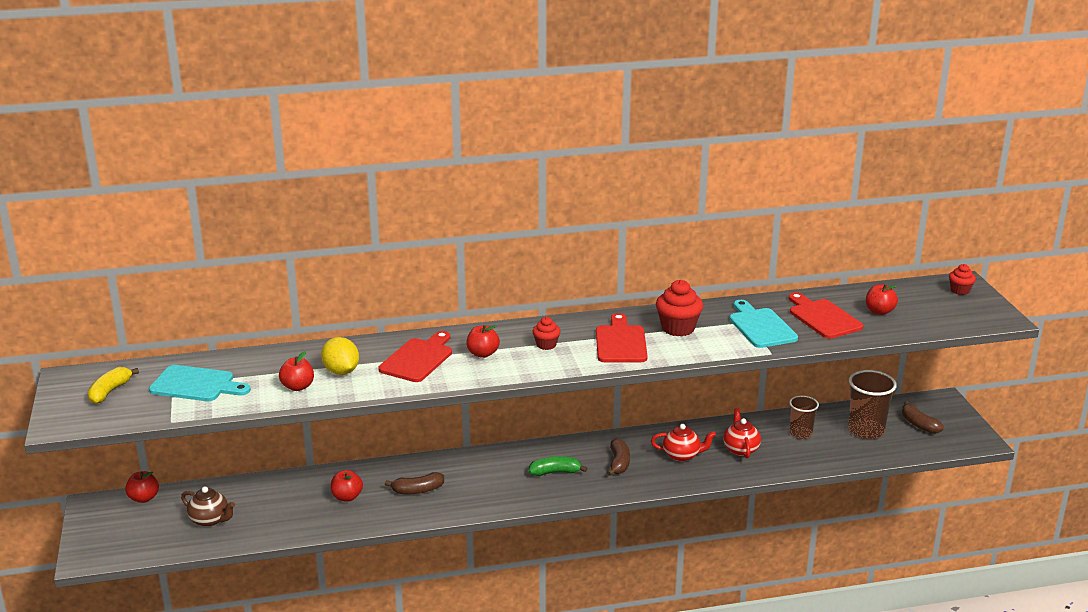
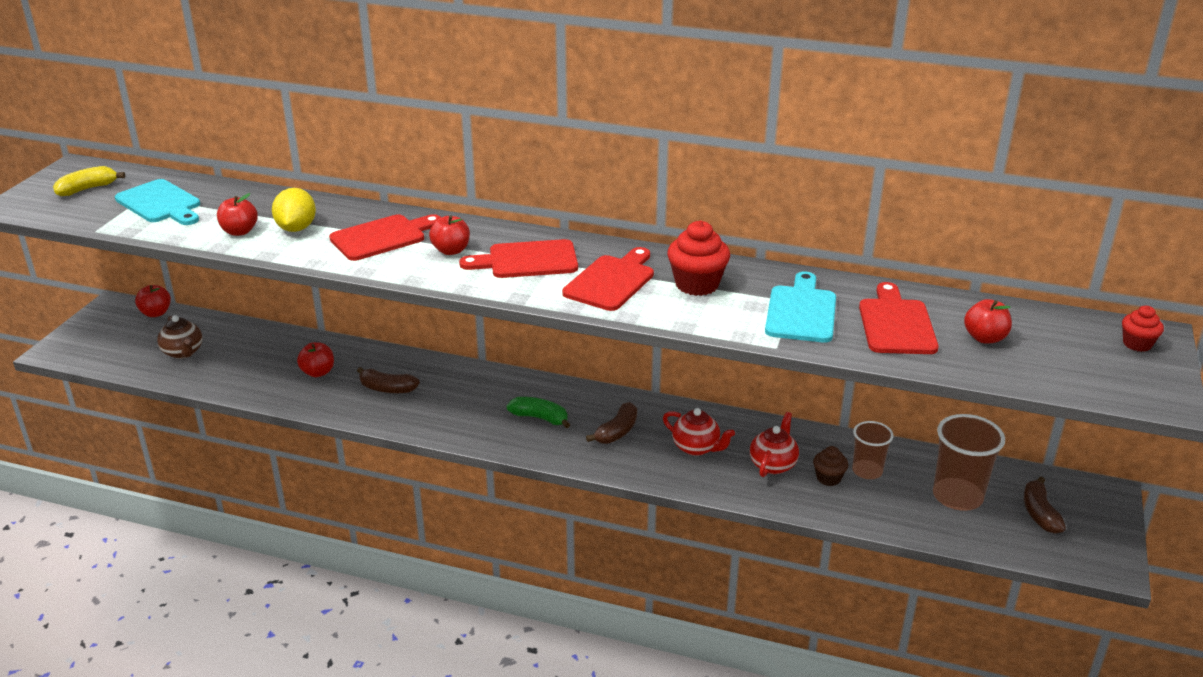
camera: 30 degrees right, 5 degrees up
red cupcake [533,317,560,350] -> red cutting board [459,239,578,278]
none -> brown cupcake [813,446,848,486]

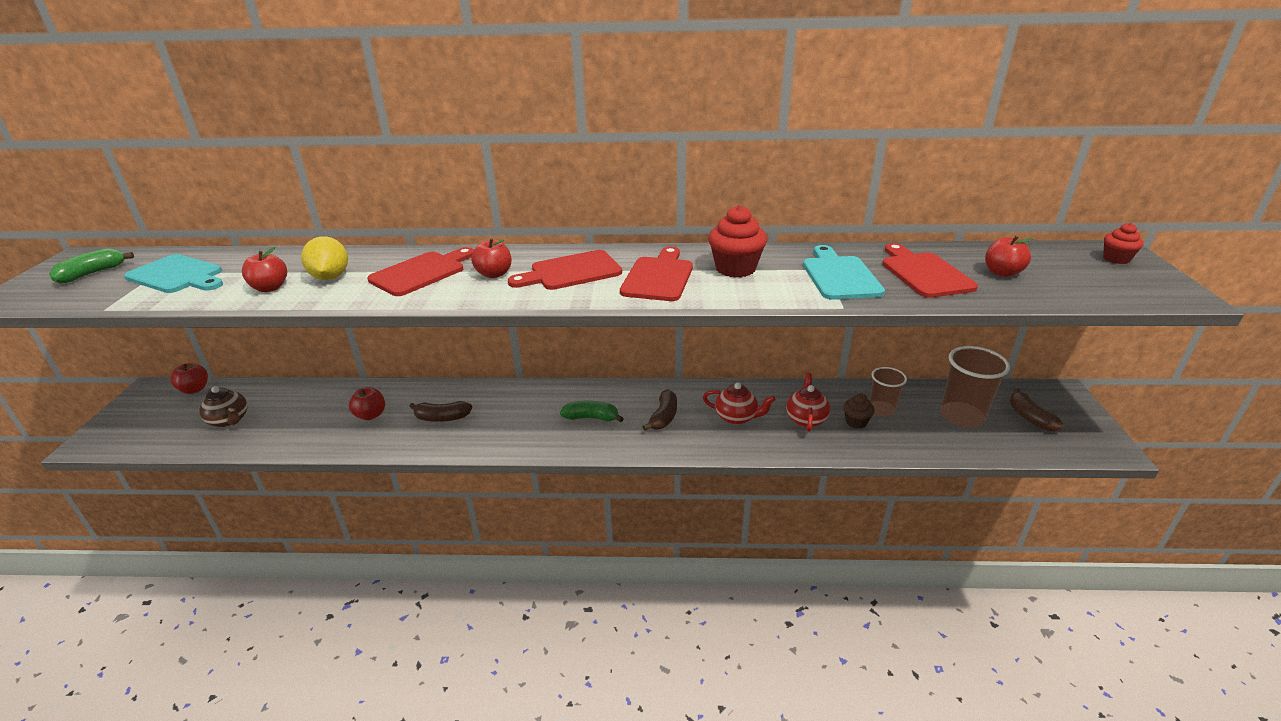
camera: 15 degrees left, 0 degrees up
yellow banana [53,166,125,196] -> green banana [49,248,134,284]

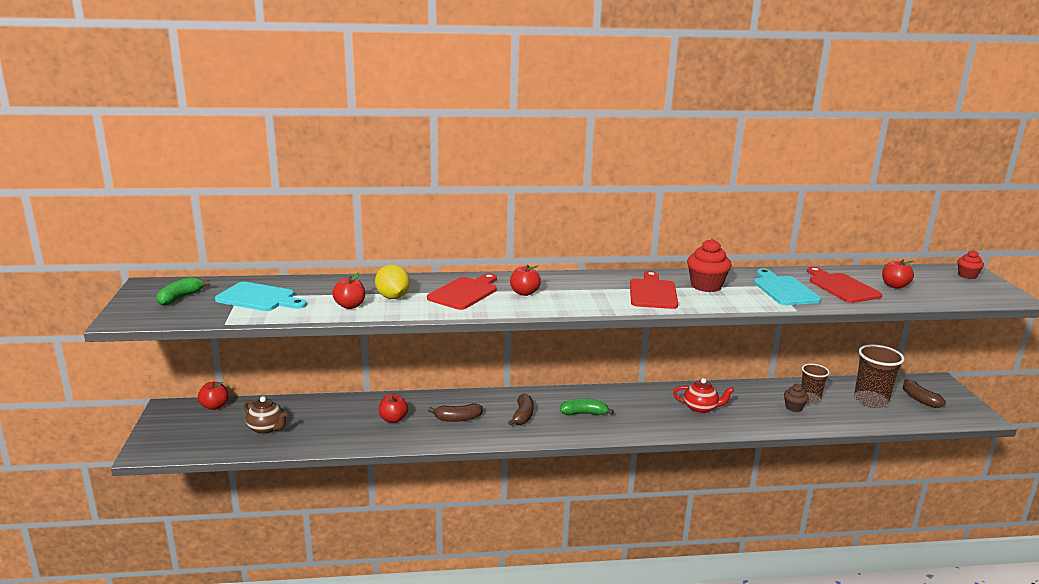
camera: 10 degrees left, 10 degrees down
red cutting board [508,250,622,290] -> none
brown banana [642,389,677,431] -> brown banana moved to [508,394,534,426]
red teapot [786,373,830,432] -> none

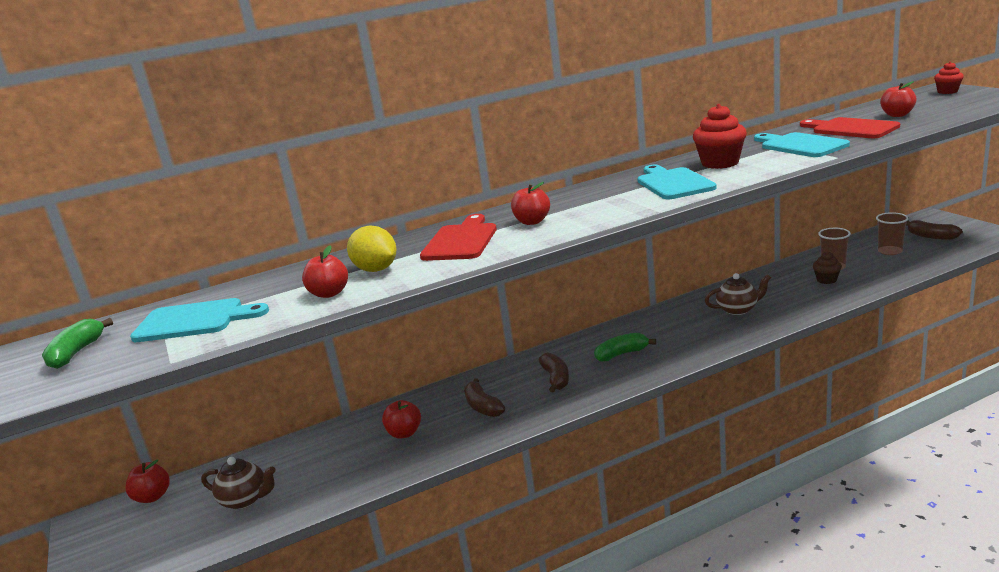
camera: 15 degrees left, 0 degrees up
brown banana [428,403,483,422] -> brown banana turned 90 degrees clockwise [464,379,505,417]
red cutting board [630,271,678,309] -> turquoise cutting board [637,165,717,199]
red teapot [673,378,734,414] -> brown teapot [705,273,771,315]
brown cup [854,344,905,408] -> brown cup [876,212,908,255], size x0.63

